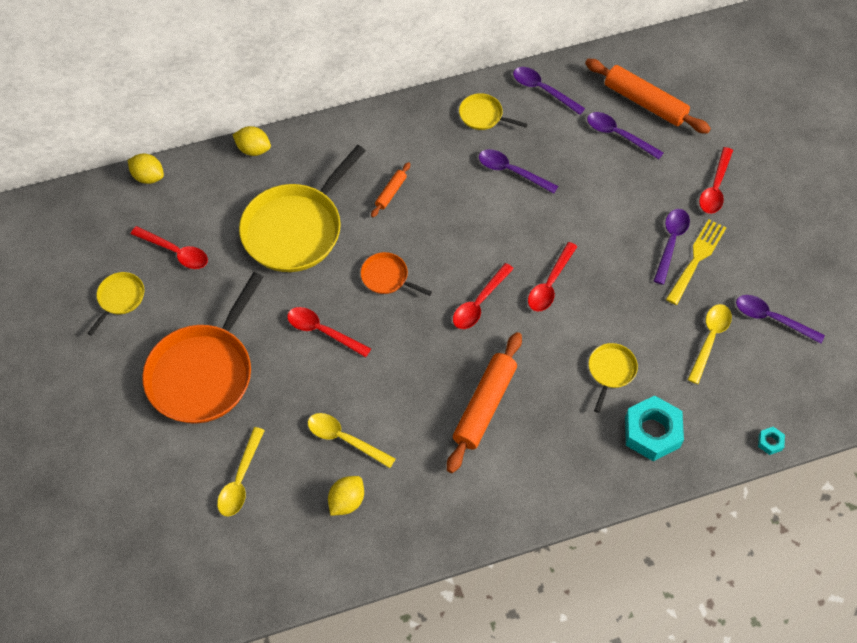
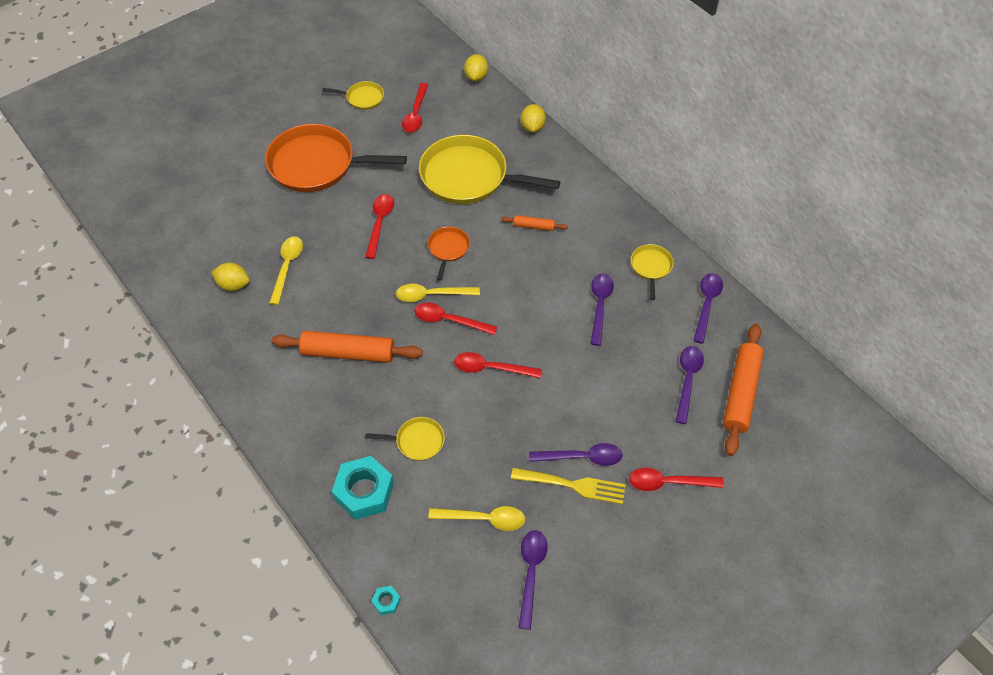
camera: 70 degrees right, 5 degrees down
yellow spoon [217,427,265,516] -> yellow spoon moved to [396,284,480,302]

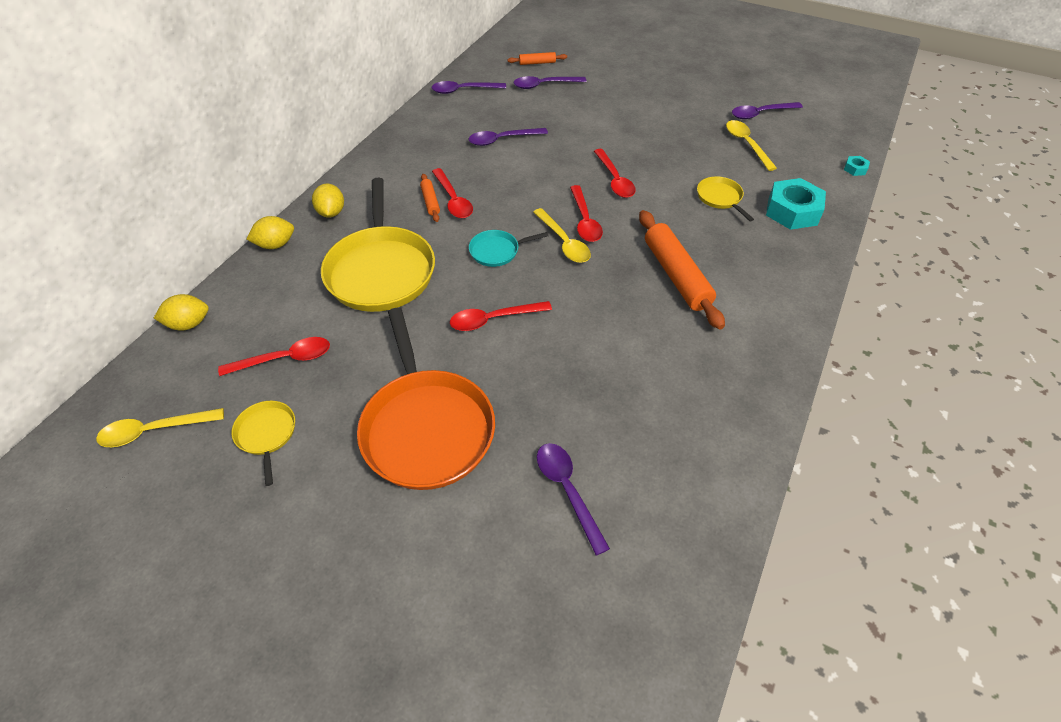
camera: 115 degrees left, 5 degrees down
yellow lemon [211,263,250,291] -> yellow lemon moved to [312,184,344,217]
yellow spoon [269,236,303,305] -> yellow spoon moved to [96,408,224,447]
orange pan [428,227,470,281] -> turquoise pan [469,230,548,267]
yellow fork [511,468,626,504] -> none
purple spoon [529,443,623,466] -> purple spoon moved to [537,443,610,555]
red spoon [629,468,724,491] -> red spoon moved to [432,168,473,218]
yellow pan [631,244,674,300] -> none
orange rolling pin [723,323,764,456] -> orange rolling pin [508,52,567,65], size x0.49

